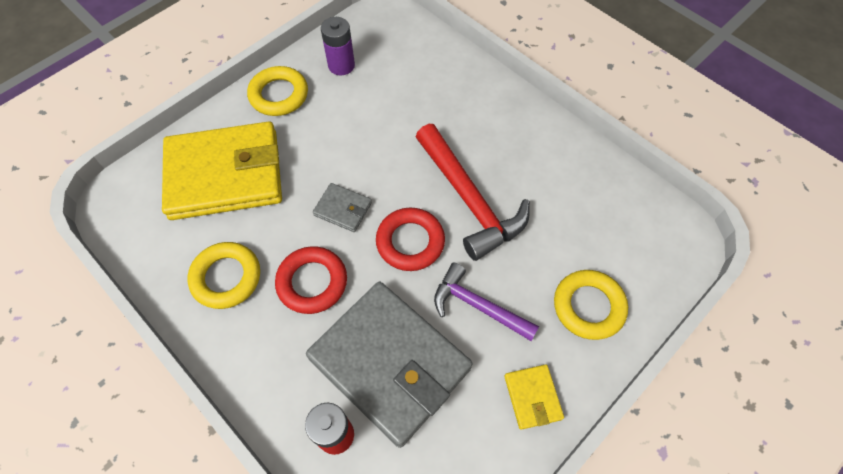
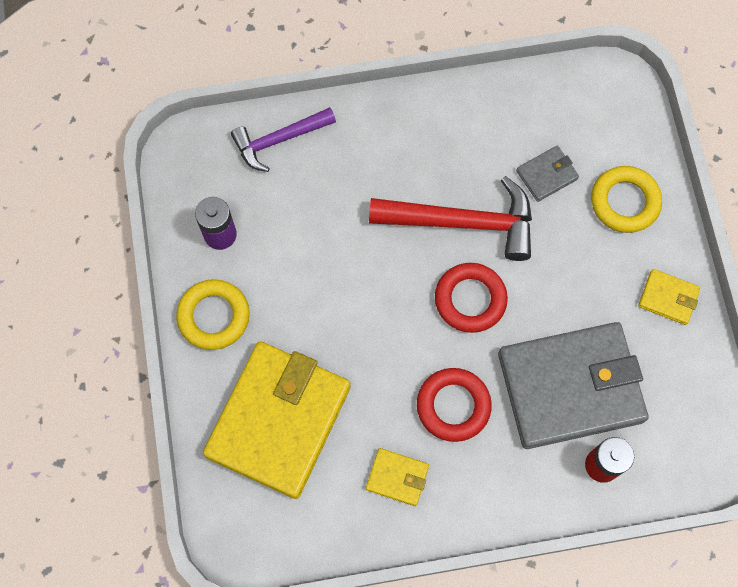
camera: 55 degrees left, 10 degrees up
yellow ring [187,242,260,309] -> yellow wallet [366,448,429,506]
grey wallet [313,183,372,232] -> grey wallet moved to [516,145,579,202]
purple hammer [434,263,539,341] -> purple hammer moved to [231,107,336,172]

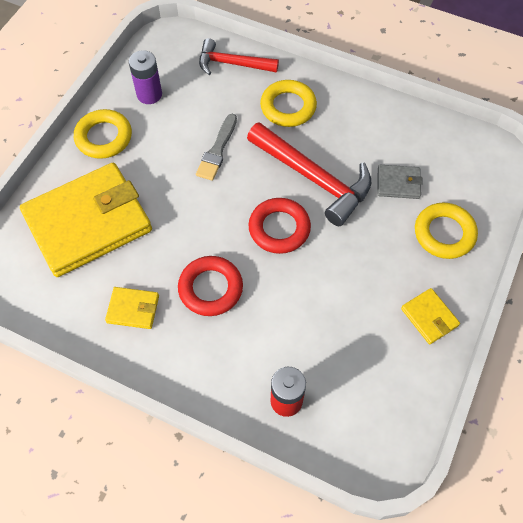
camera: 35 degrees right, 10 degrees down
purple hammer [231,107,336,172] -> red hammer [199,38,279,75]
yellow wallet [366,448,429,506] -> yellow wallet turned 45 degrees counterclockwise [105,287,159,329]
grey wallet [498,322,649,449] -> none
none -> grey brush [196,114,237,181]
none -> yellow ring [260,80,317,127]

